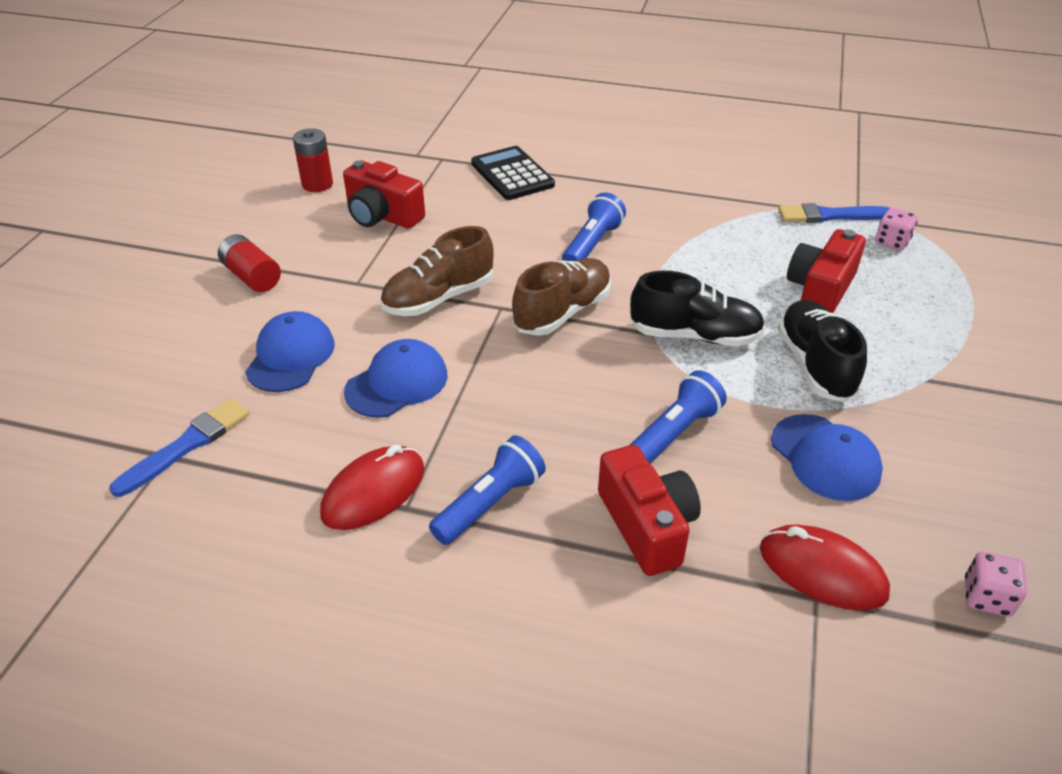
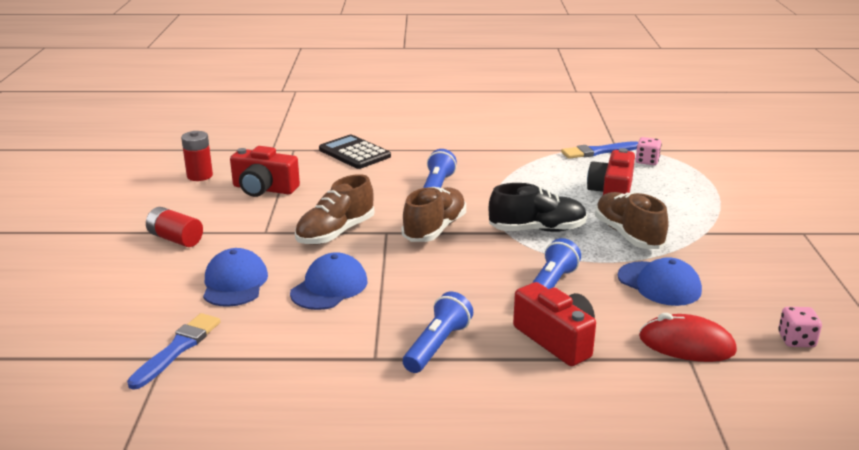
camera: 15 degrees left, 15 degrees down
red mouse [320,444,424,530] -> none
black shoe [777,300,867,402] -> brown shoe [595,192,669,249]

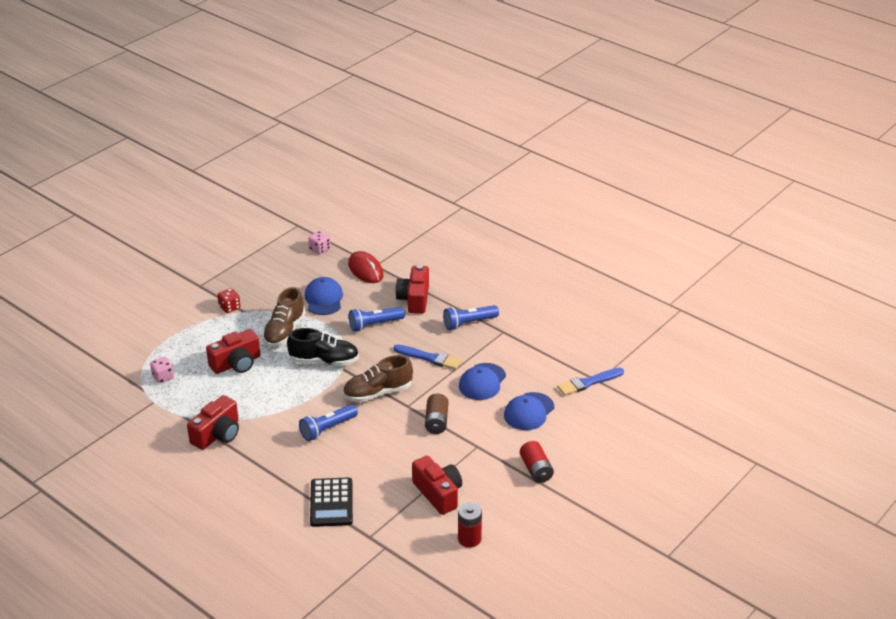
camera: 140 degrees left, 10 degrees up
blue cap [290,252,368,310] -> blue cap turned 45 degrees counterclockwise [459,363,506,400]
brown shoe [295,174,374,245] -> brown battery [425,393,448,434]
black shoe [489,183,587,232] -> black shoe turned 150 degrees clockwise [287,328,359,366]
blue brush [561,141,638,159] -> blue brush moved to [393,344,461,370]
none -> red camera [187,395,239,450]
none -> red dice [217,288,240,313]

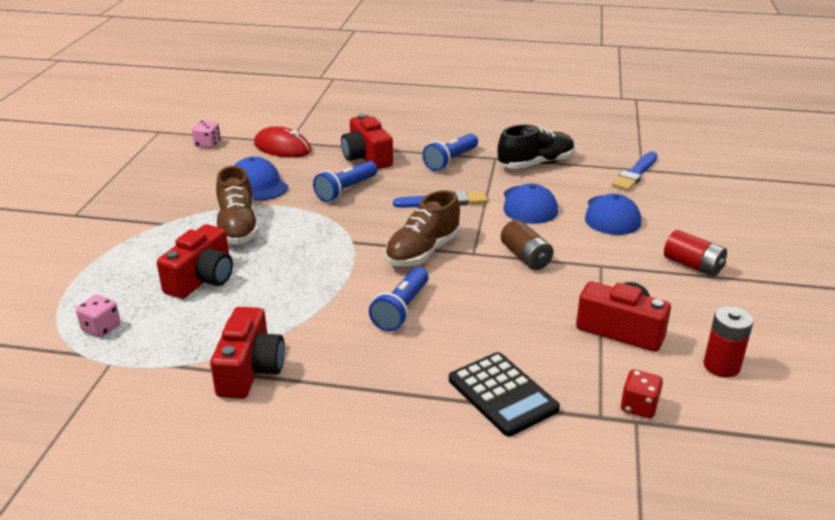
camera: 30 degrees left, 5 degrees down
red dice [217,288,240,313] -> red dice moved to [621,370,663,418]
black shoe [287,328,359,366] -> black shoe moved to [498,124,575,169]

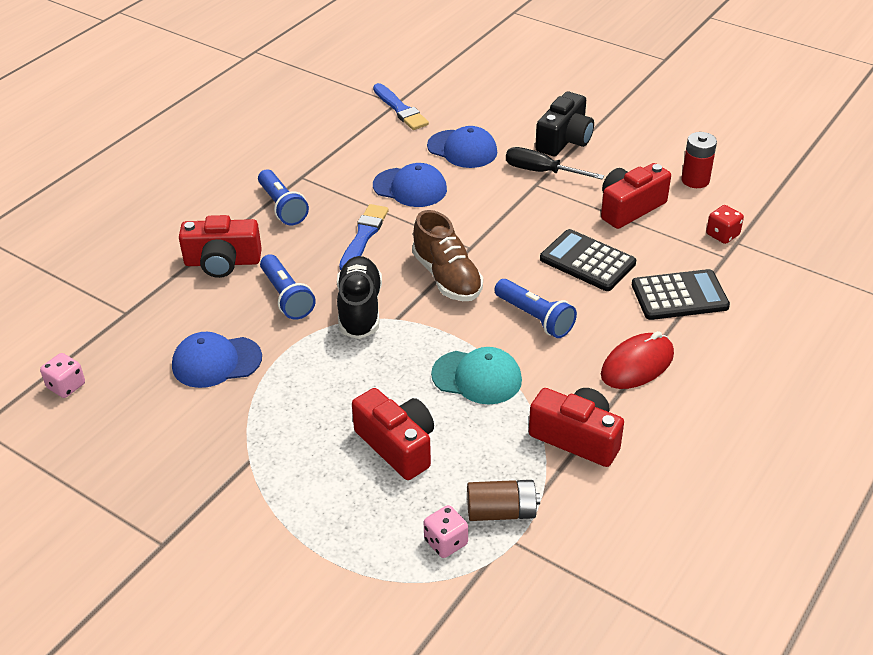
camera: 65 degrees left, 10 degrees up
brown shoe [216,166,259,245] -> none
red mouse [254,126,311,158] -> red mouse moved to [601,331,674,389]
black shoe [498,124,575,169] -> black shoe moved to [337,256,382,339]
brown battery [501,220,554,270] -> brown battery moved to [467,480,540,521]
red battery [664,230,727,277] -> black camera [535,92,594,156]
none -> turquoise cap [431,347,522,404]
none -> black screwdriver [506,147,604,179]
none -> black calculator [540,229,636,291]

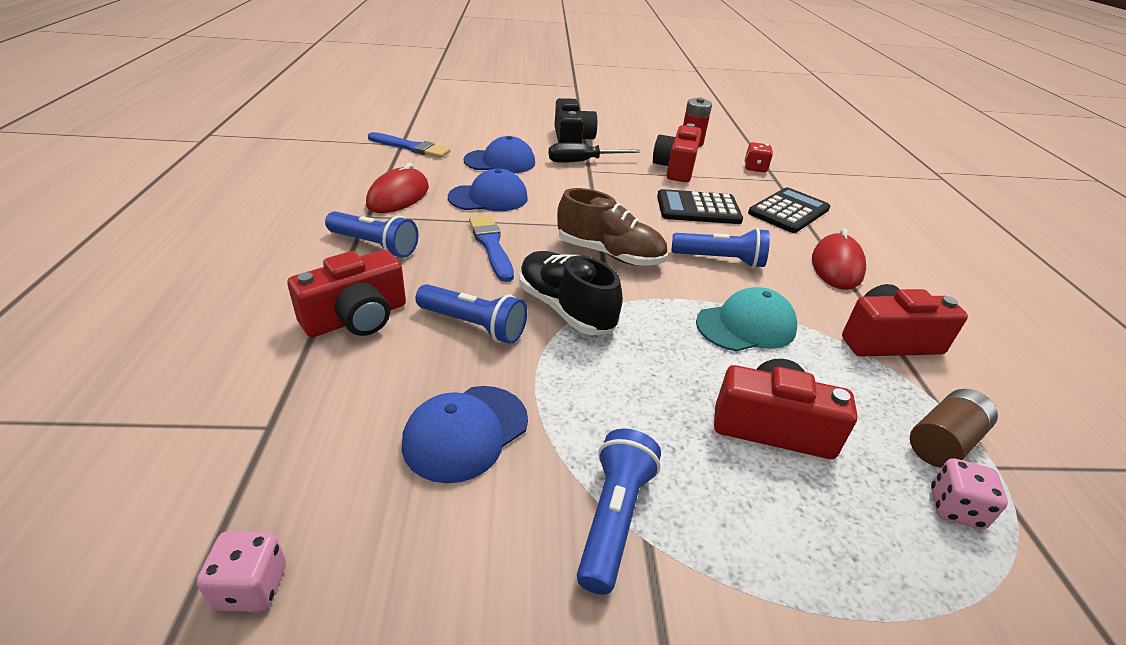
camera: 40 degrees left, 5 degrees down
none -> red mouse [366,163,429,213]
none -> blue flashlight [577,429,661,595]

